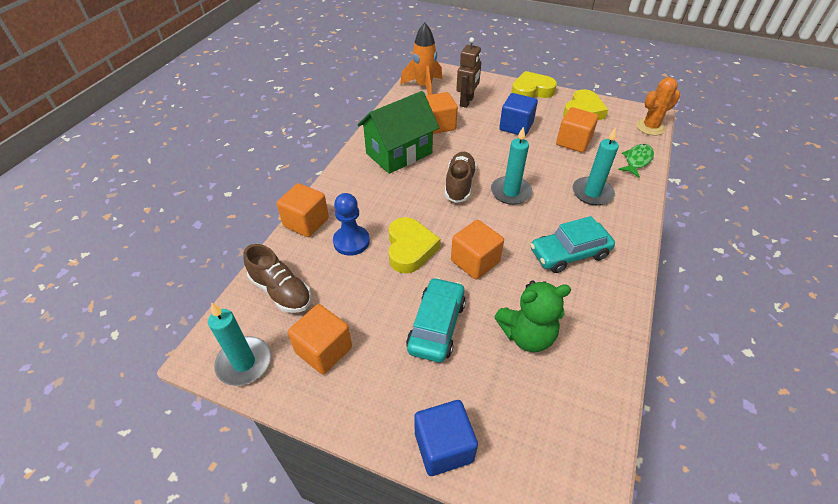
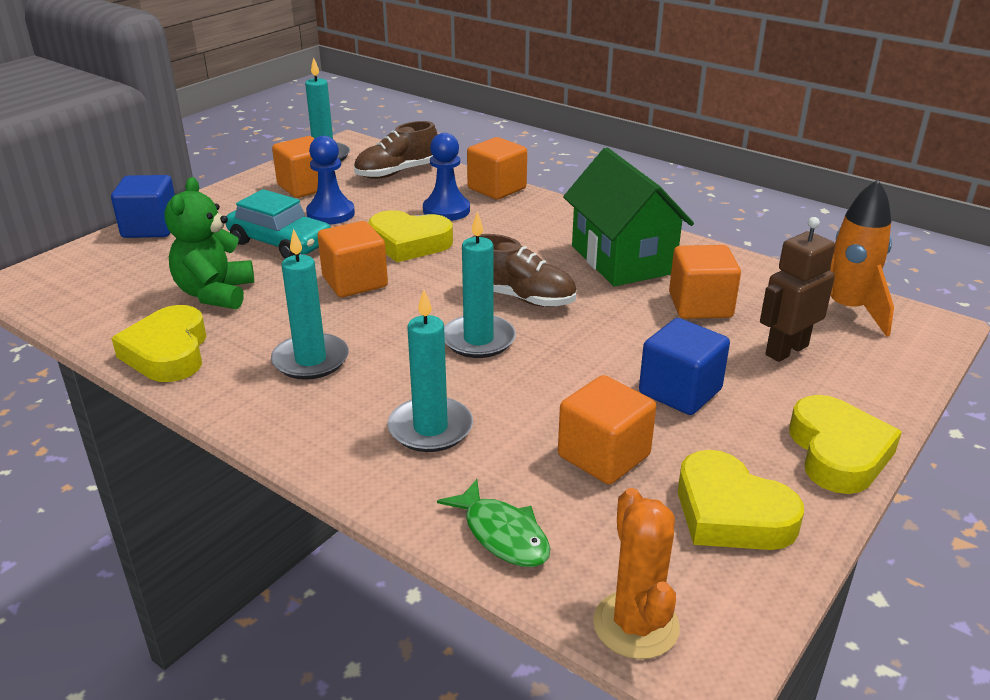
camera: 105 degrees right, 15 degrees down
brown robot [456,37,481,108] -> brown robot turned 105 degrees clockwise [760,217,835,362]
turquoise car [530,216,615,273] -> turquoise candle [271,229,349,380]
none -> yellow heart [111,305,206,382]
none -> blue pawn [306,136,355,225]

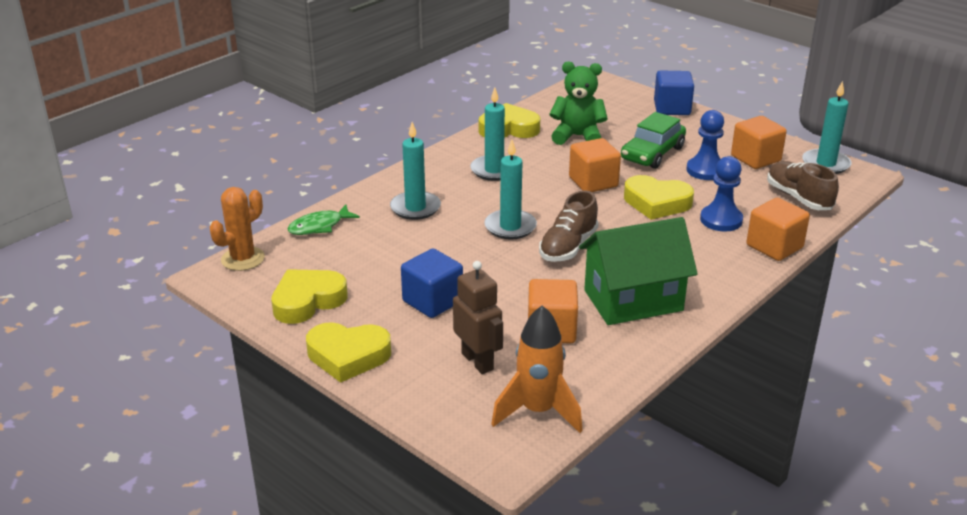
camera: 95 degrees right, 0 degrees up
turquoise car [226,189,331,259] -> green car [621,112,686,169]
yellow heart [368,210,453,262] -> yellow heart turned 90 degrees counterclockwise [624,175,694,220]
orange cube [558,375,656,484] -> none
orange cactus [593,488,680,659] -> orange cactus turned 45 degrees counterclockwise [210,187,265,271]

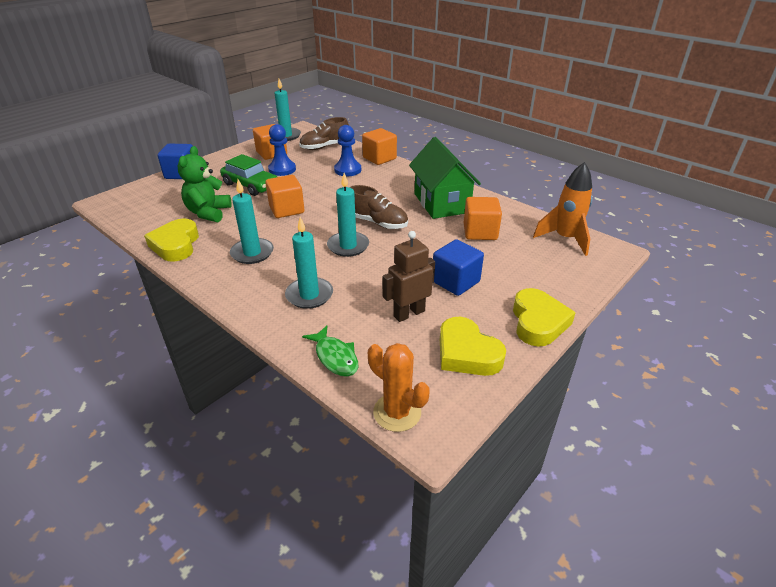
camera: 90 degrees left, 5 degrees up
brown robot [453,261,503,374] -> brown robot moved to [383,231,435,322]
yellow heart [624,175,694,220] -> none

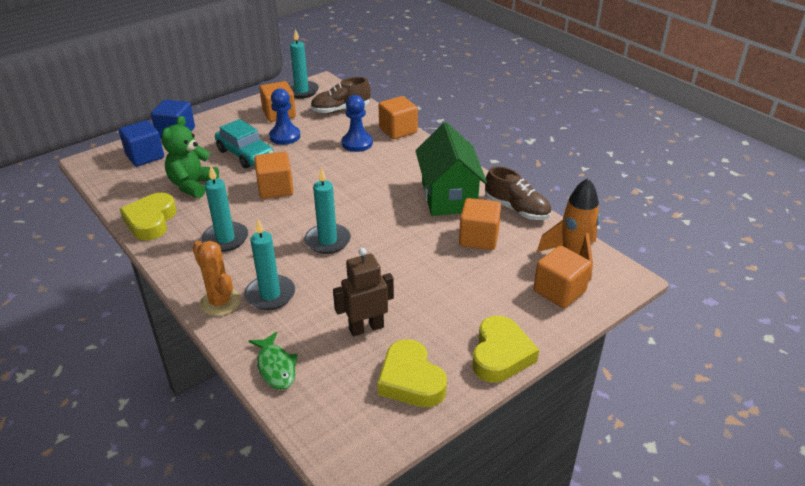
camera: 10 degrees right, 0 degrees up
green car [220,154,277,196] -> turquoise car [215,119,274,168]
brown shoe [350,185,408,229] -> brown shoe moved to [485,166,551,220]
orange cactus [368,343,430,432] -> orange cactus moved to [192,241,241,316]
blue cube [433,239,484,296] -> blue cube moved to [119,120,164,167]
none -> orange cube [534,246,592,308]

